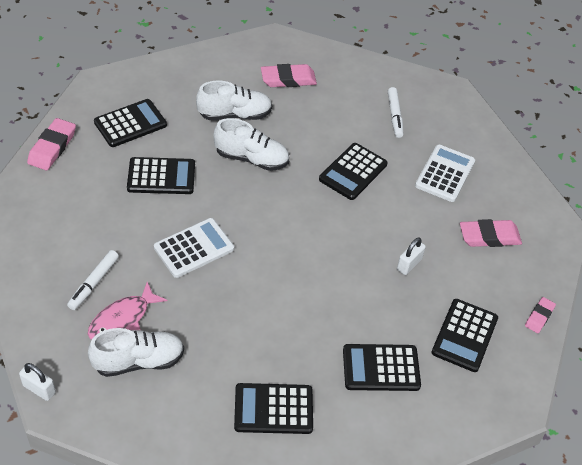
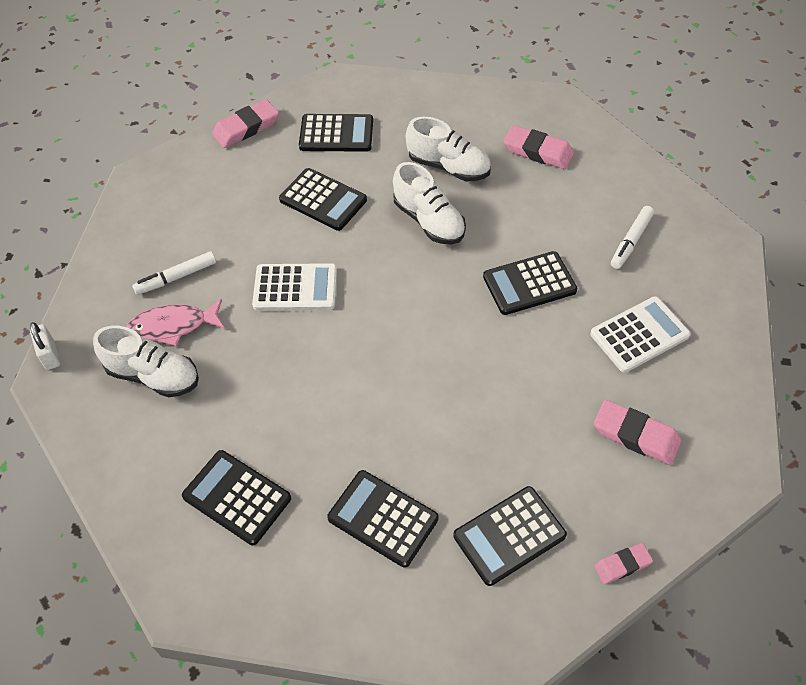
camera: 40 degrees right, 5 degrees up
white padlock [397,237,426,275] -> none

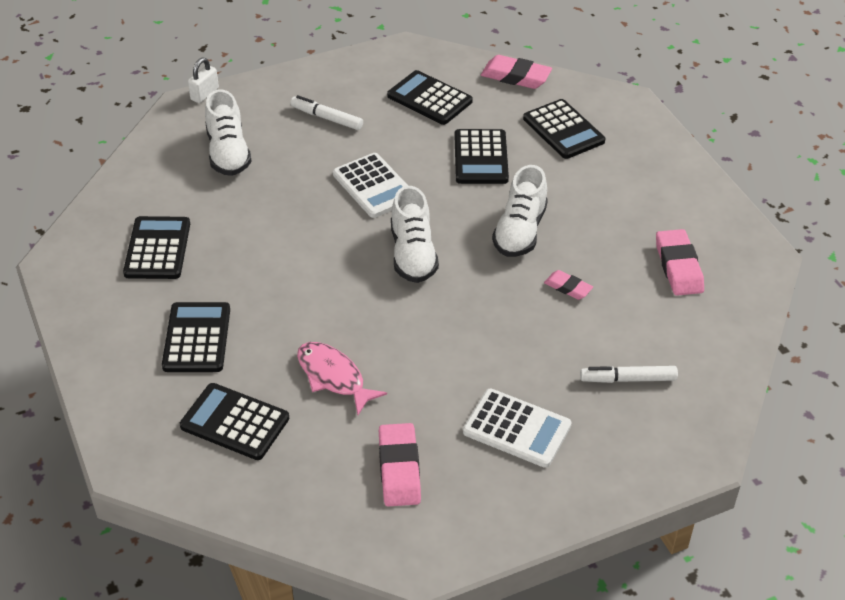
camera: 55 degrees right, 10 degrees down
pink fish [126,299,225,346] -> pink fish moved to [297,342,387,415]
white shoe [406,117,491,181] -> white shoe moved to [391,186,439,283]
black calculator [483,251,577,315] -> black calculator moved to [387,70,473,125]
pink eraser [594,543,653,584] -> pink eraser moved to [544,270,593,300]

